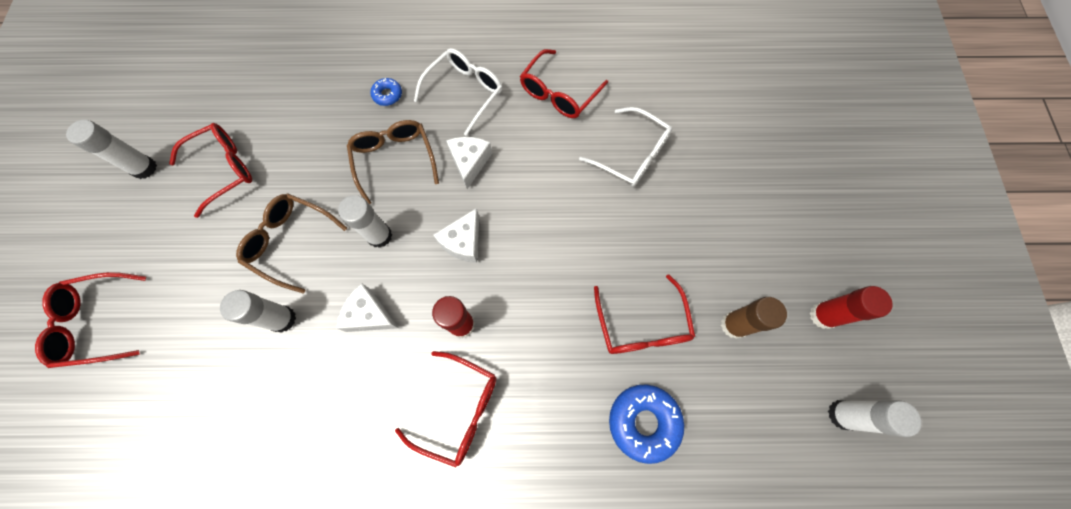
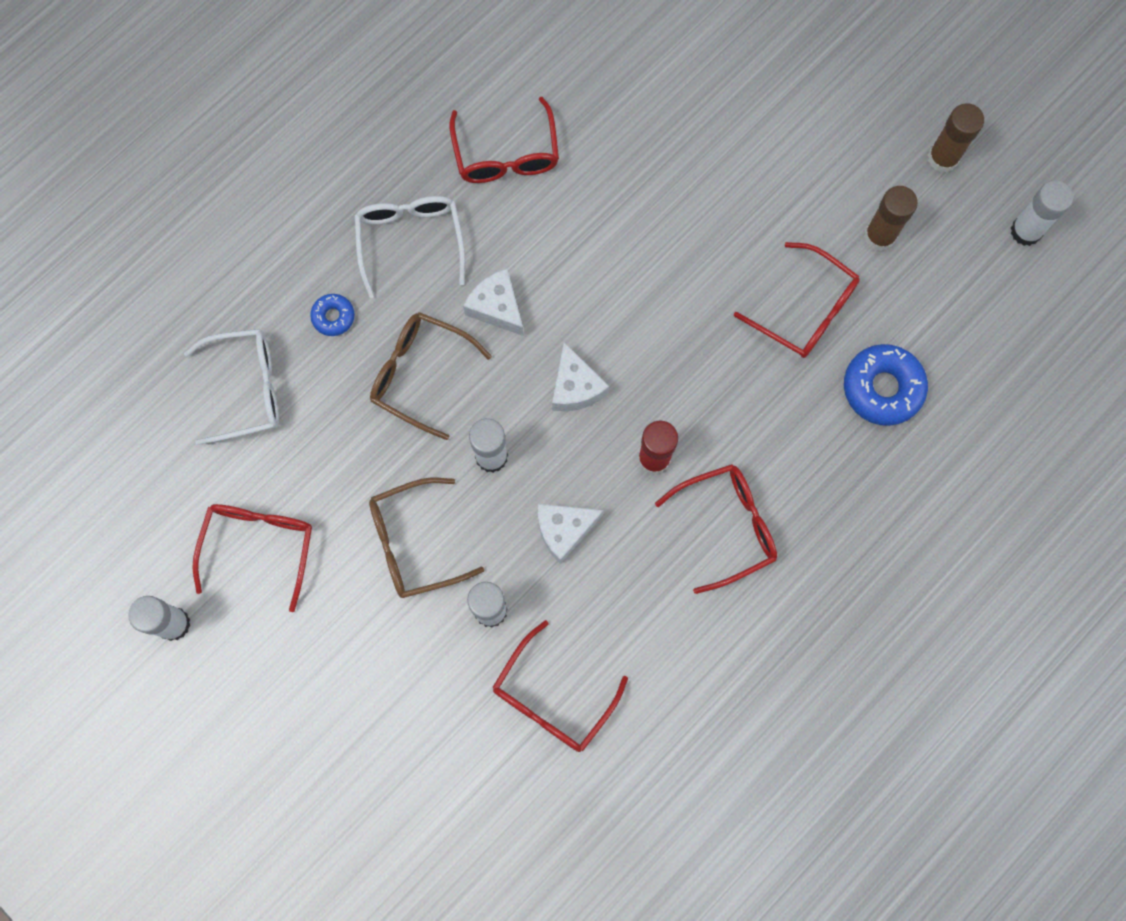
camera: 45 degrees left, 5 degrees up
red glasses [35,272,146,368] -> red glasses moved to [492,620,628,752]
white glasses [579,107,672,187] -> white glasses moved to [184,329,279,445]
red glue stick [810,286,893,329] -> brown glue stick [928,103,984,172]

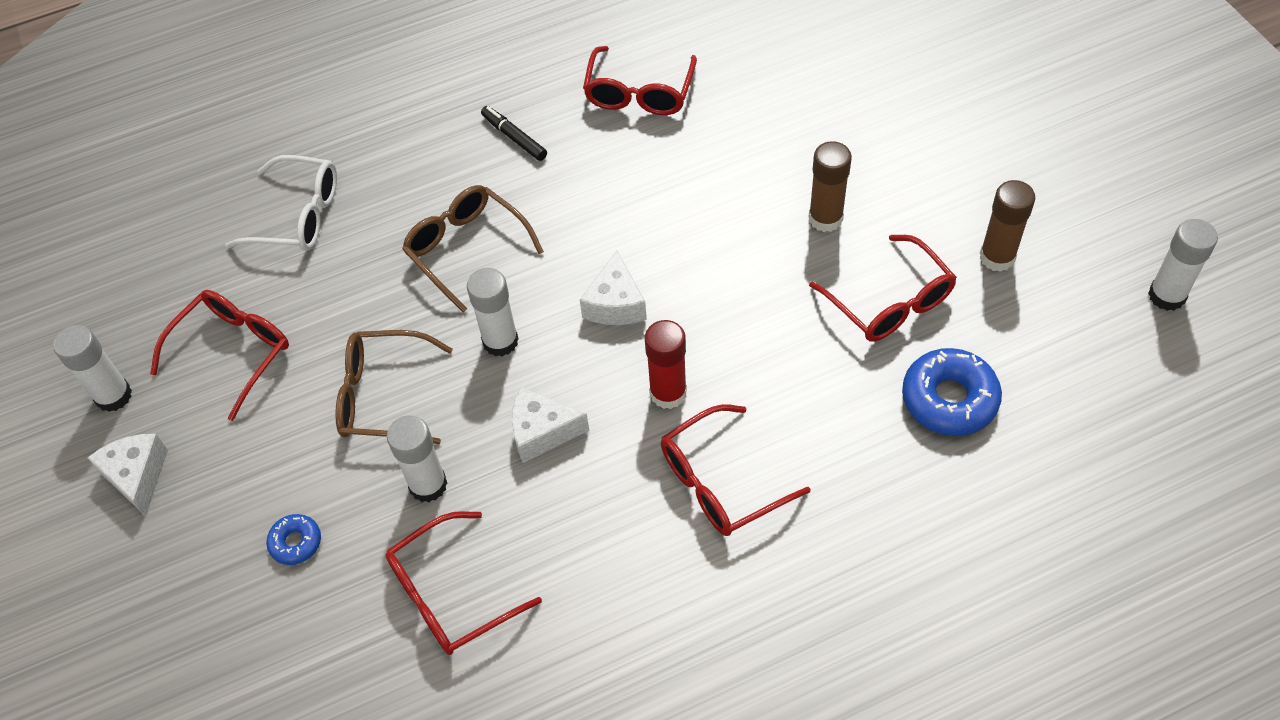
camera: 25 degrees right, 20 degrees down
blue donut [310,294,355,336] -> blue donut moved to [266,514,321,565]
white glasses [354,196,465,298] -> black marker [481,106,547,161]
white cheese [463,269,524,336] -> white cheese moved to [87,434,168,516]
red glasses [655,464,777,594] -> red glasses turned 150 degrees clockwise [661,404,811,536]
brown glue stick [928,103,984,172] -> brown glue stick moved to [809,141,852,232]

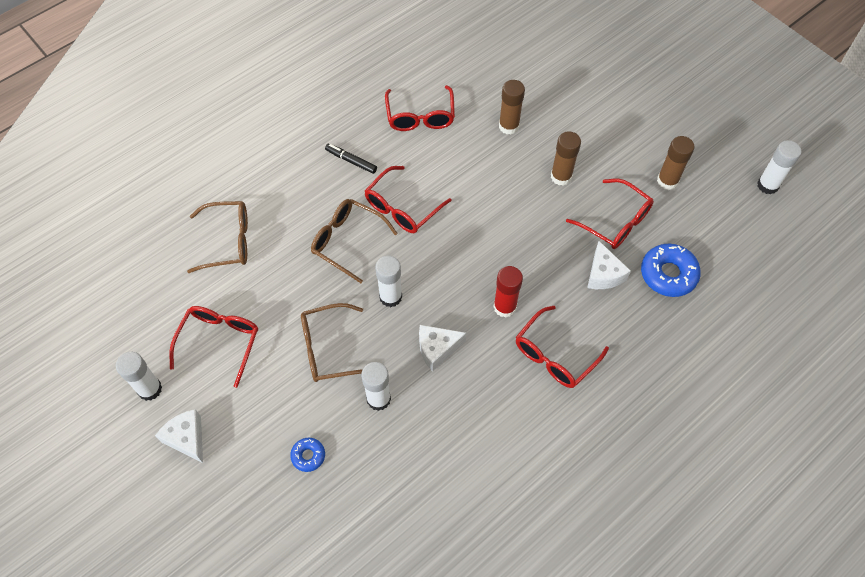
camera: 20 degrees left, 5 degrees up
white glasses [225,155,337,251] -> brown glasses [187,201,248,273]
red glasses [385,511,542,655] -> red glasses moved to [365,166,452,233]
white cheese [580,250,647,325] -> white cheese moved to [587,241,631,289]
none -> brown glue stick [499,80,525,134]

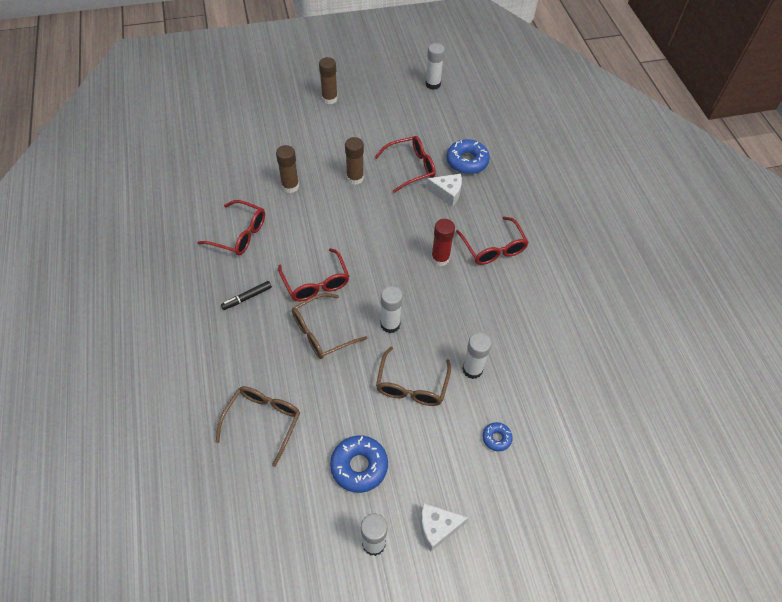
camera: 65 degrees left, 5 degrees down
red glasses [169,306,258,388] -> blue donut [330,435,388,493]
white cheese [419,325,466,371] -> none
brown glue stick [657,136,695,190] -> brown glue stick moved to [319,57,338,104]

